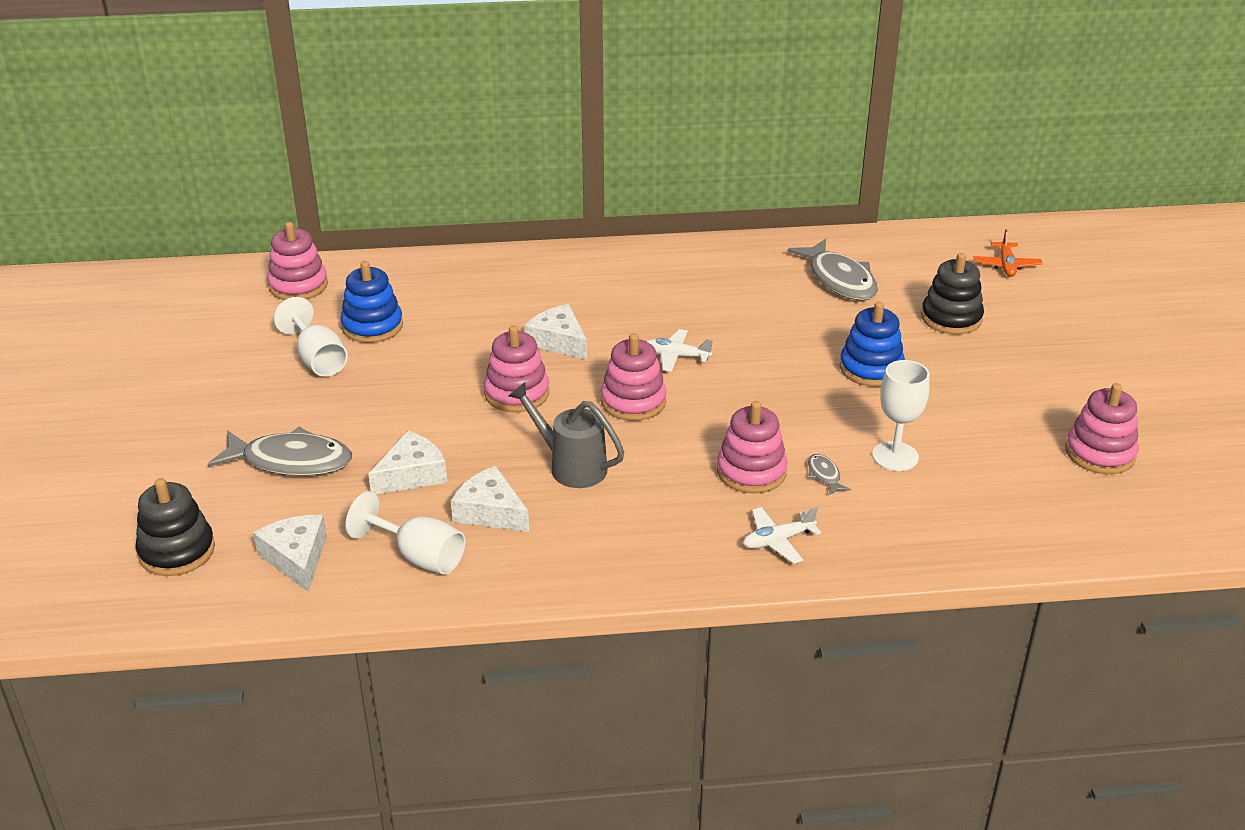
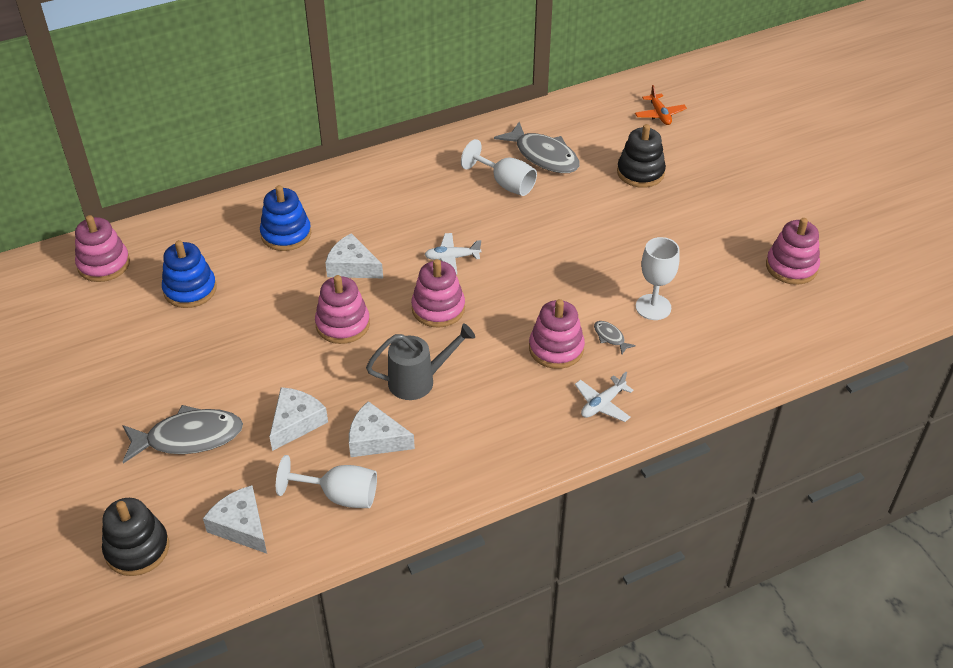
camera: 20 degrees left, 10 degrees up
white goblet [274,297,348,377] -> white goblet moved to [461,139,537,196]
grey watering can [509,382,624,488] -> grey watering can turned 150 degrees clockwise [366,323,475,400]
blue stacking toy [840,302,905,387] -> blue stacking toy moved to [260,185,311,251]

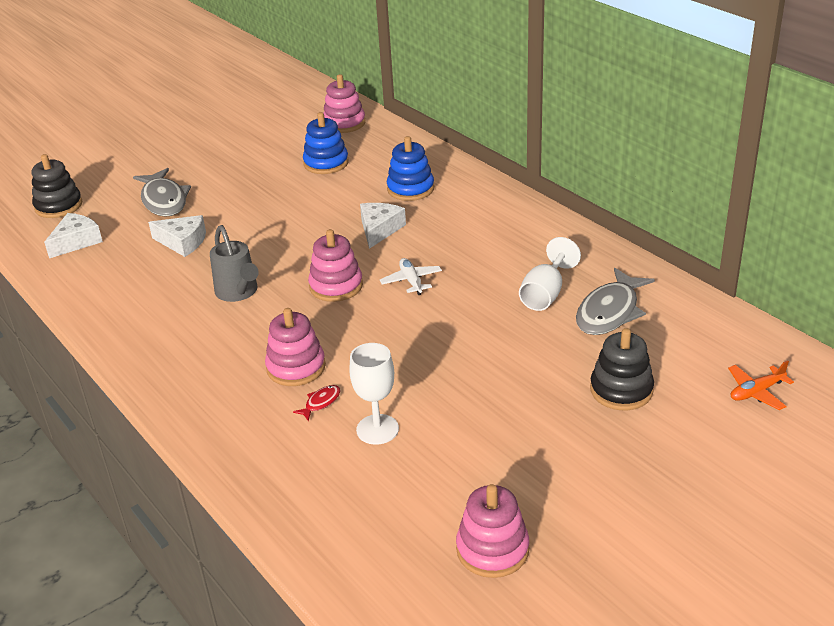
camera: 80 degrees right, 10 degrees down
white goblet [276,455,377,508] -> none
pink stacking toy [315,275,370,344] -> none
white cheese [349,401,415,457] -> none
white plane [575,372,634,422] -> none
grey fish [594,321,636,354] -> red fish [293,385,340,421]

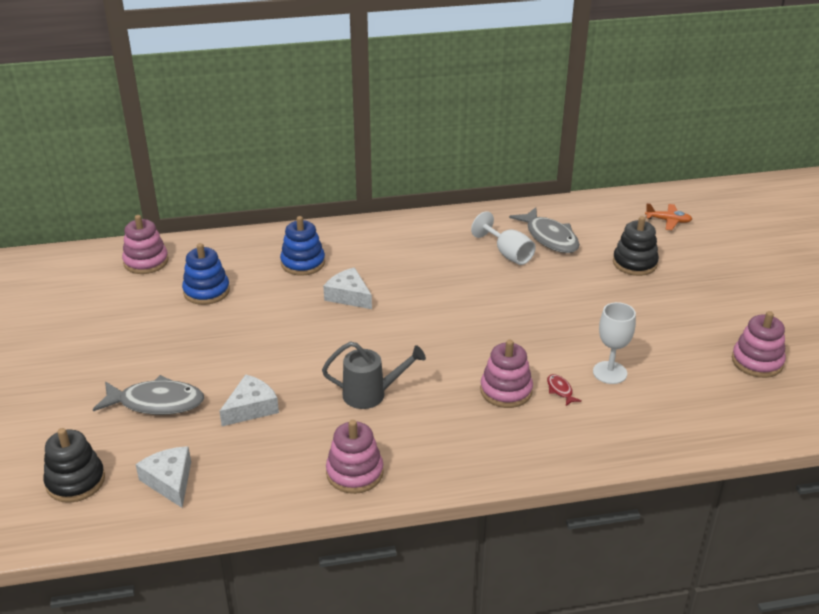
camera: 65 degrees left, 0 degrees up
pink stacking toy [308,229,363,302] -> pink stacking toy moved to [326,420,384,494]
white plane [380,258,442,295] -> none
orange plane [728,360,794,410] -> orange plane turned 75 degrees counterclockwise [645,203,692,230]

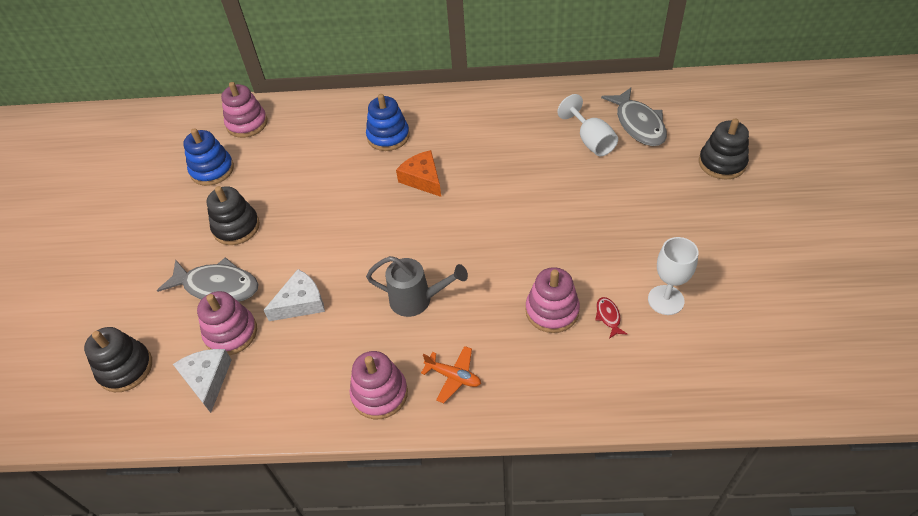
camera: 15 degrees right, 15 degrees up
blue stacking toy [182,243,230,305] -> blue stacking toy moved to [183,128,234,186]
white cheese [323,267,372,309] -> orange cheese [396,150,441,197]
orange plane [645,203,692,230] -> orange plane moved to [421,346,481,403]
pink stacking toy [732,311,786,378] -> pink stacking toy moved to [197,291,257,355]
none -> black stacking toy [206,186,260,245]

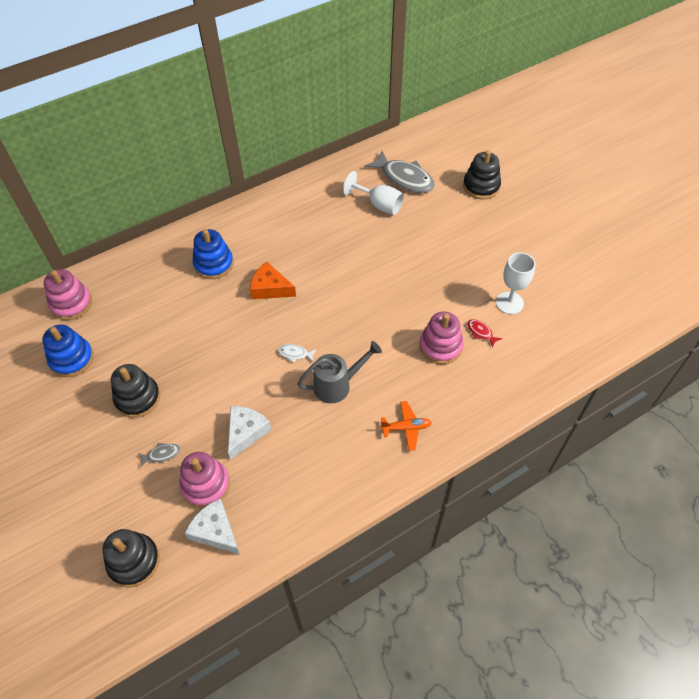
camera: 35 degrees left, 5 degrees up
grey fish [157,257,259,302] -> grey fish [138,443,180,468], size x0.44
pink stacking toy [349,351,408,419] -> none
none -> white fish [278,344,317,363]

